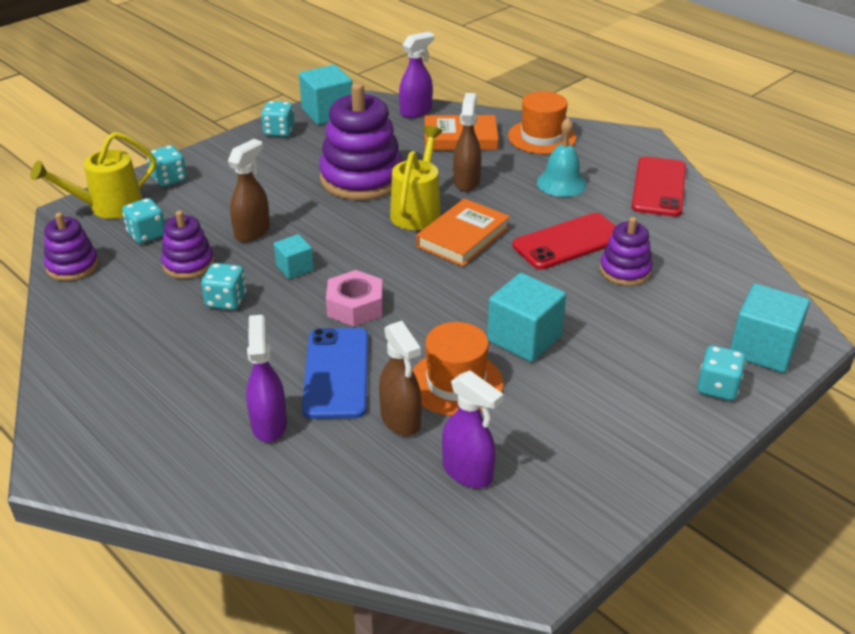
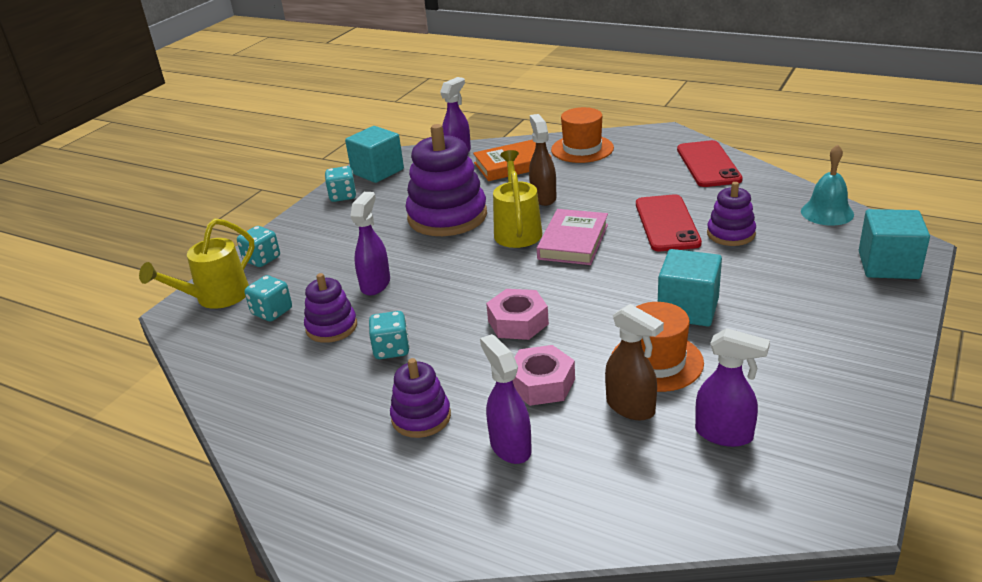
camera: 15 degrees left, 5 degrees down
purple stacking toy [44,212,99,281] -> purple stacking toy moved to [390,358,451,438]
brown spray bottle [228,139,270,242] -> purple spray bottle [351,192,390,296]
turquoise cube [274,234,314,279] -> none
blue phone [302,328,368,419] -> pink nut [513,345,575,406]
orange book [416,198,510,266] -> pink book [537,209,608,265]
red phone [512,213,615,270] -> red phone turned 45 degrees counterclockwise [636,194,702,251]
turquoise bell [537,118,587,197] -> turquoise bell moved to [801,144,854,226]
turquoise dice [697,345,746,401] -> none

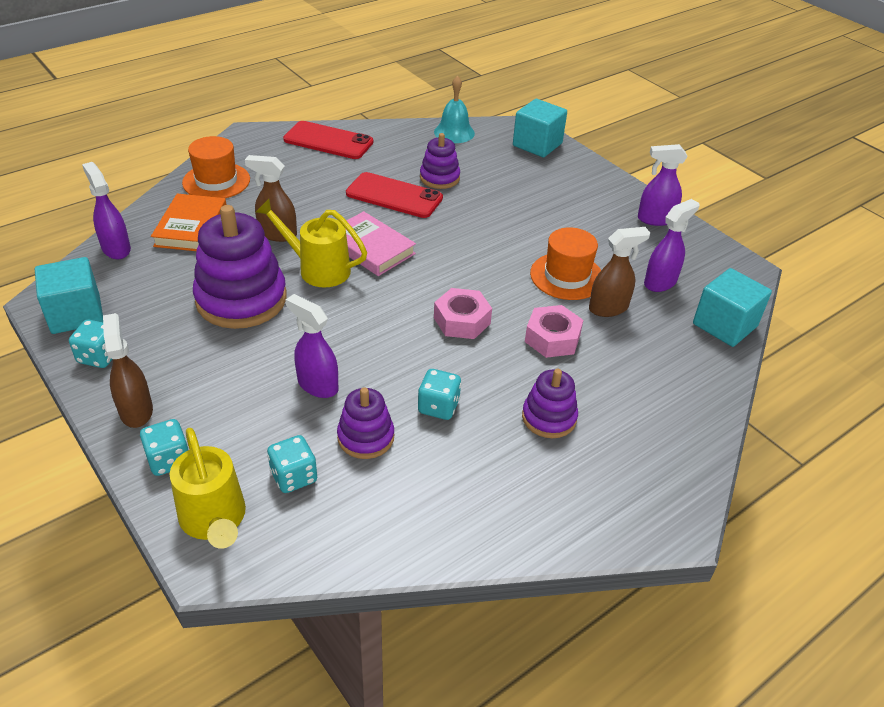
camera: 70 degrees left, 10 degrees up
purple spray bottle [480,334,532,464] -> purple spray bottle moved to [638,144,688,226]
turquoise cube [658,249,722,327] -> turquoise cube moved to [693,268,772,347]
none -> brown spray bottle [103,313,153,428]

